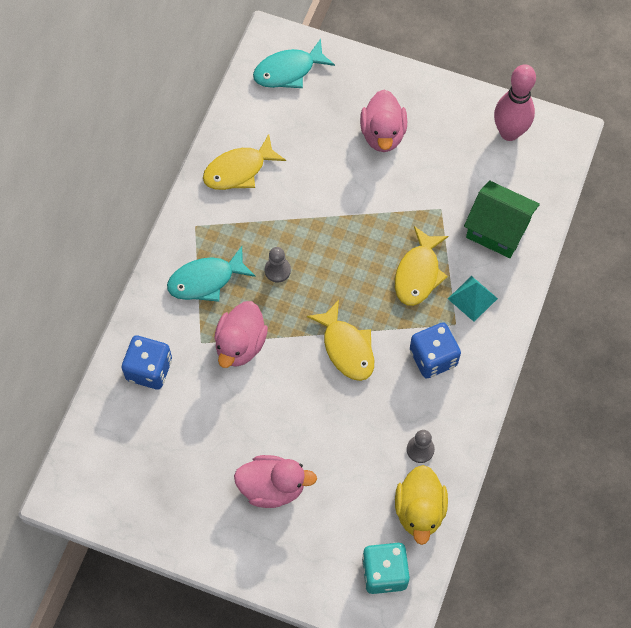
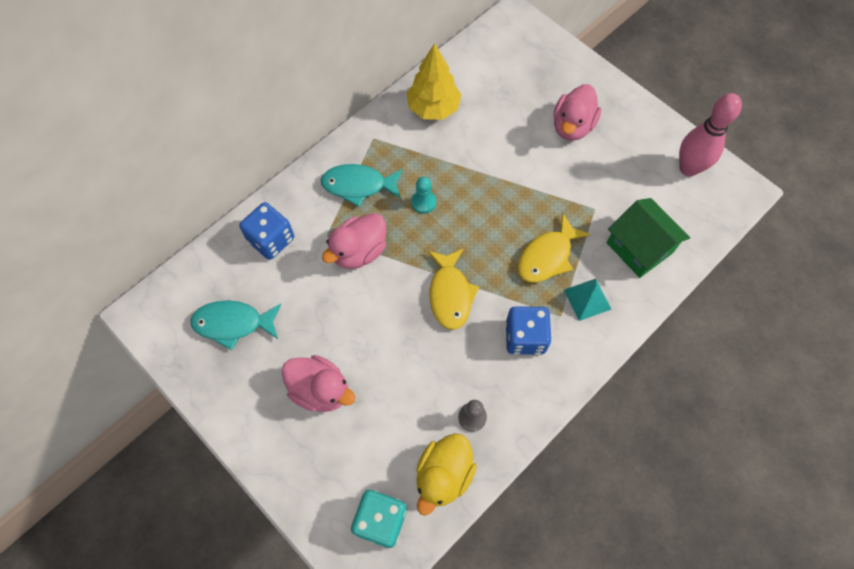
camera: 25 degrees right, 0 degrees up
yellow fish [203,134,286,190] -> yellow tree [407,43,461,120]
turquoise fish [253,39,335,88] -> turquoise fish moved to [190,300,281,350]
grey pawn [265,247,291,282] -> turquoise pawn [411,177,436,214]

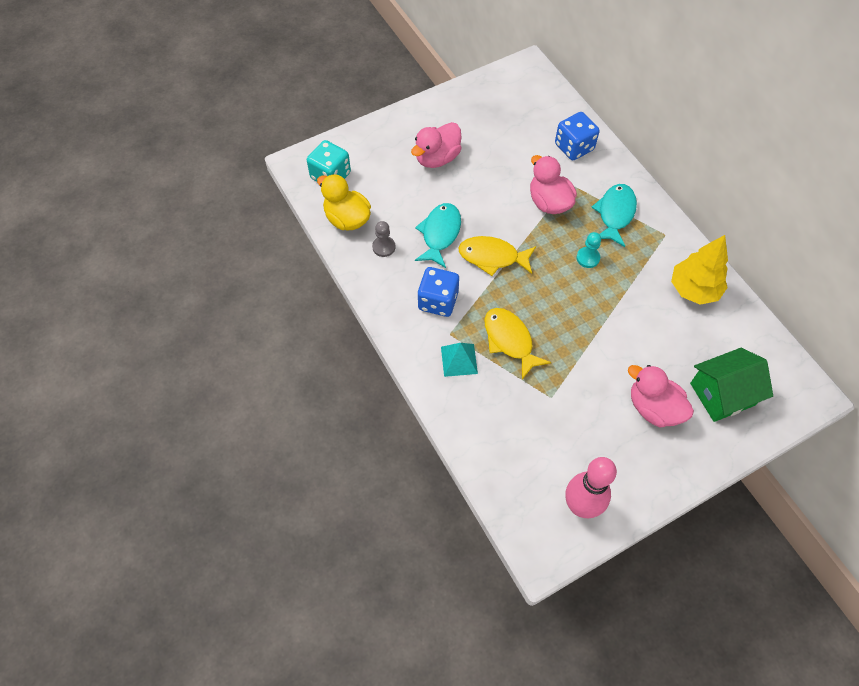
camera: 105 degrees right, 5 degrees down
turquoise fish [190,300,281,350] -> turquoise fish moved to [415,203,461,268]
green house [607,198,690,278] -> green house moved to [690,348,773,422]

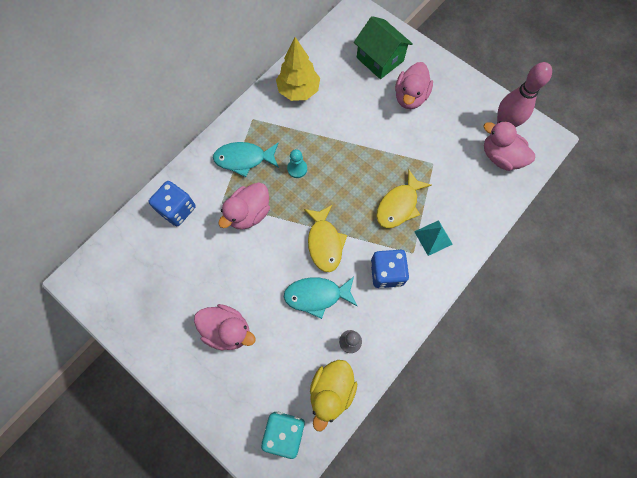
camera: 110 degrees left, 10 degrees up
none -> pink duck [483,121,535,171]

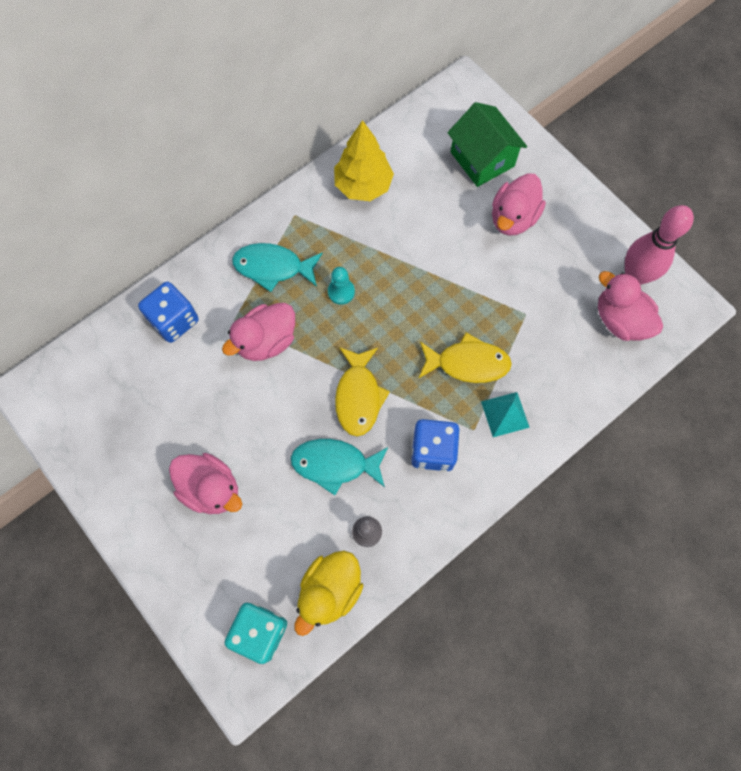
camera: 10 degrees right, 0 degrees up
yellow fish [376,169,432,228] -> yellow fish turned 135 degrees counterclockwise [418,332,512,383]

